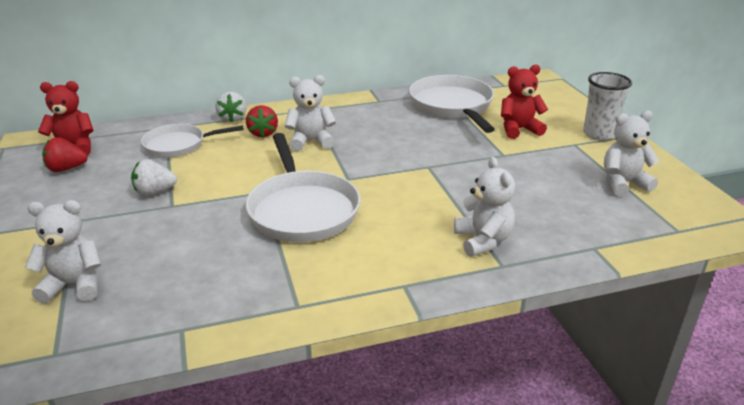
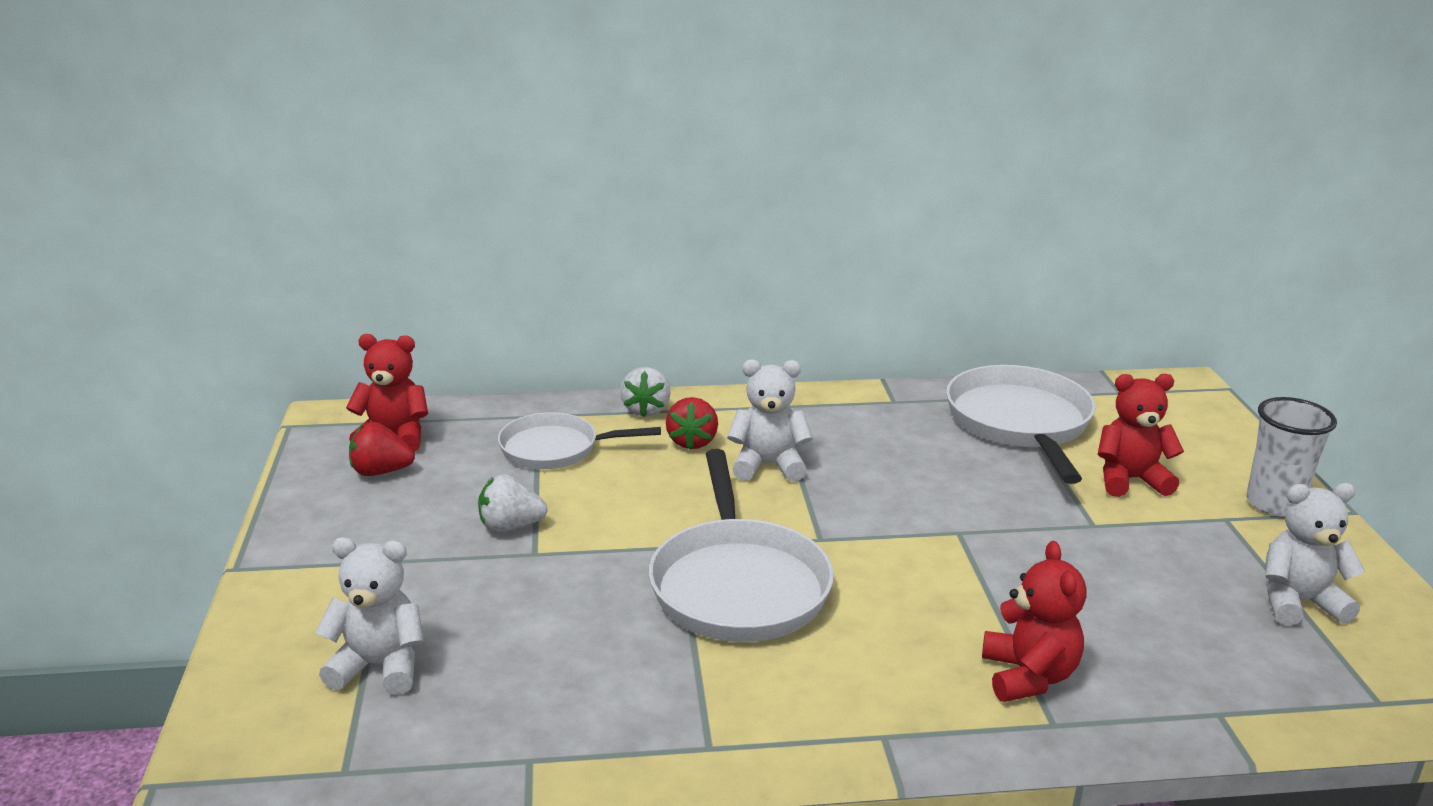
camera: 10 degrees right, 5 degrees down
white teddy bear [454,157,515,257] -> red teddy bear [982,541,1087,702]

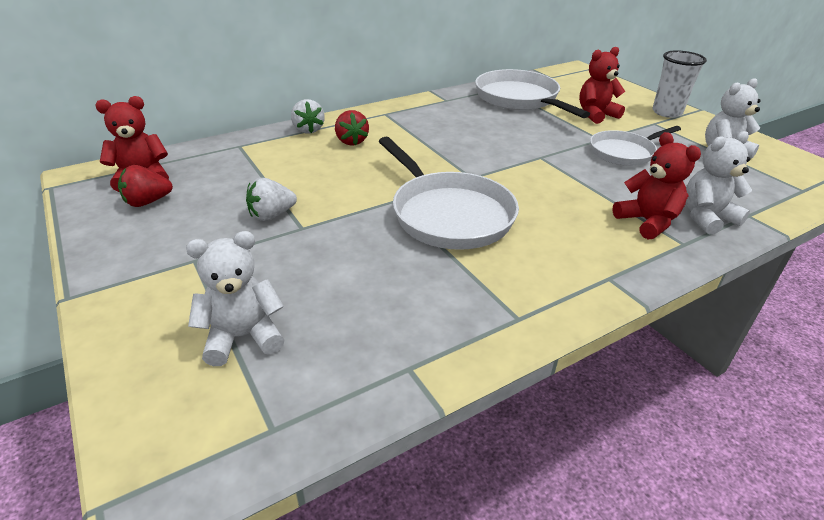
camera: 25 degrees left, 10 degrees up
white pan [498,412,661,469] -> white pan moved to [590,126,681,166]
white teddy bear [727,359,813,482] -> white teddy bear moved to [686,131,752,235]

